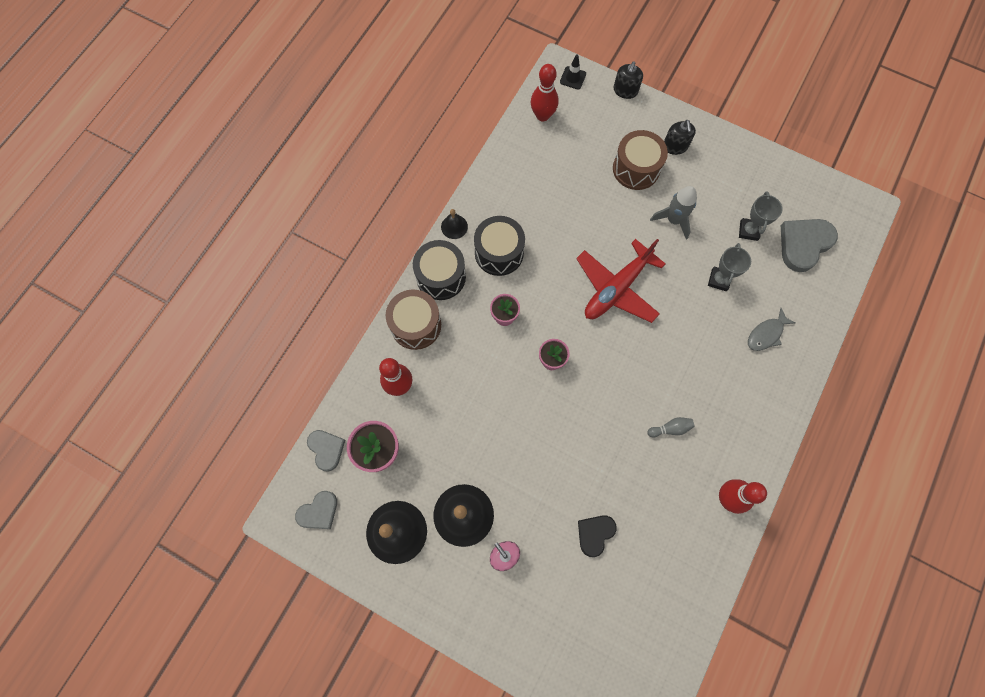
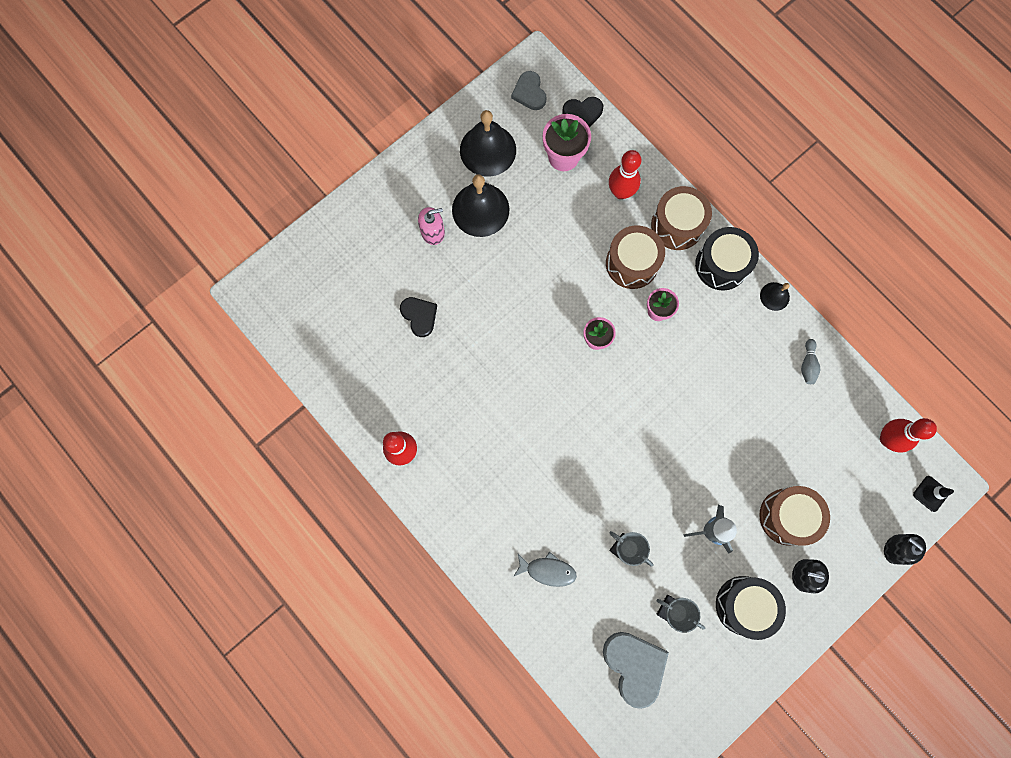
camera: 110 degrees right, 5 degrees up
grey heart [307,430,345,472] -> black heart [562,97,603,128]
black drum [474,216,525,276] -> black drum moved to [716,576,786,640]
red plane [576,239,666,323] -> none
grey bowling pin [647,417,695,438] -> grey bowling pin moved to [801,339,821,384]
grey fish [748,308,796,351] -> grey fish turned 120 degrees clockwise [513,551,577,587]
none -> brown drum [606,225,665,289]

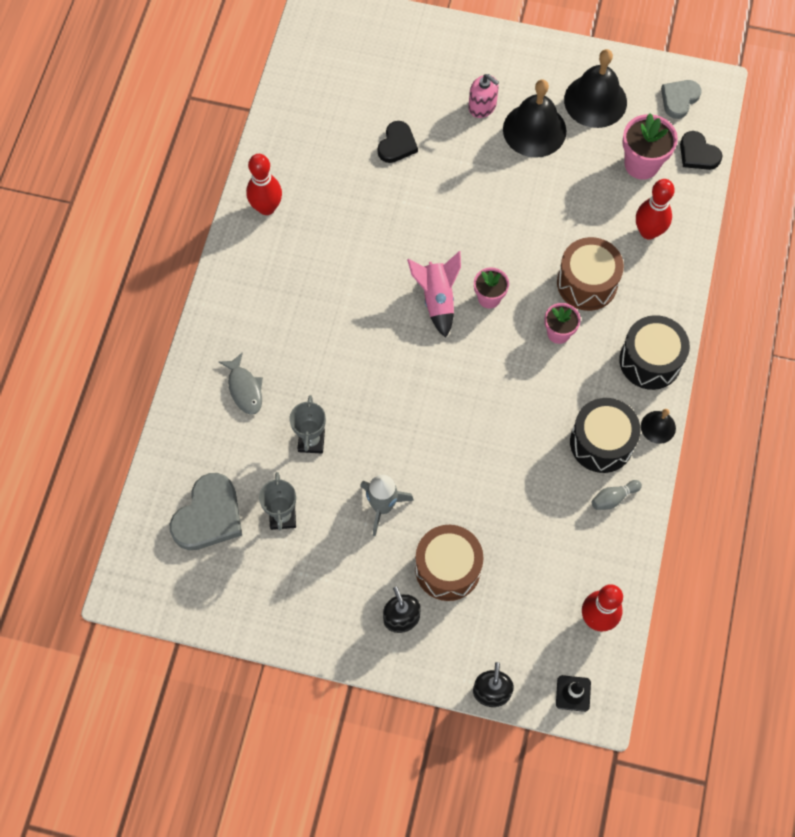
camera: 55 degrees right, 10 degrees down
brown drum [651,186,712,250] -> none
black drum [716,576,786,640] -> black drum moved to [570,398,641,473]
none -> pink rocket [407,251,461,338]

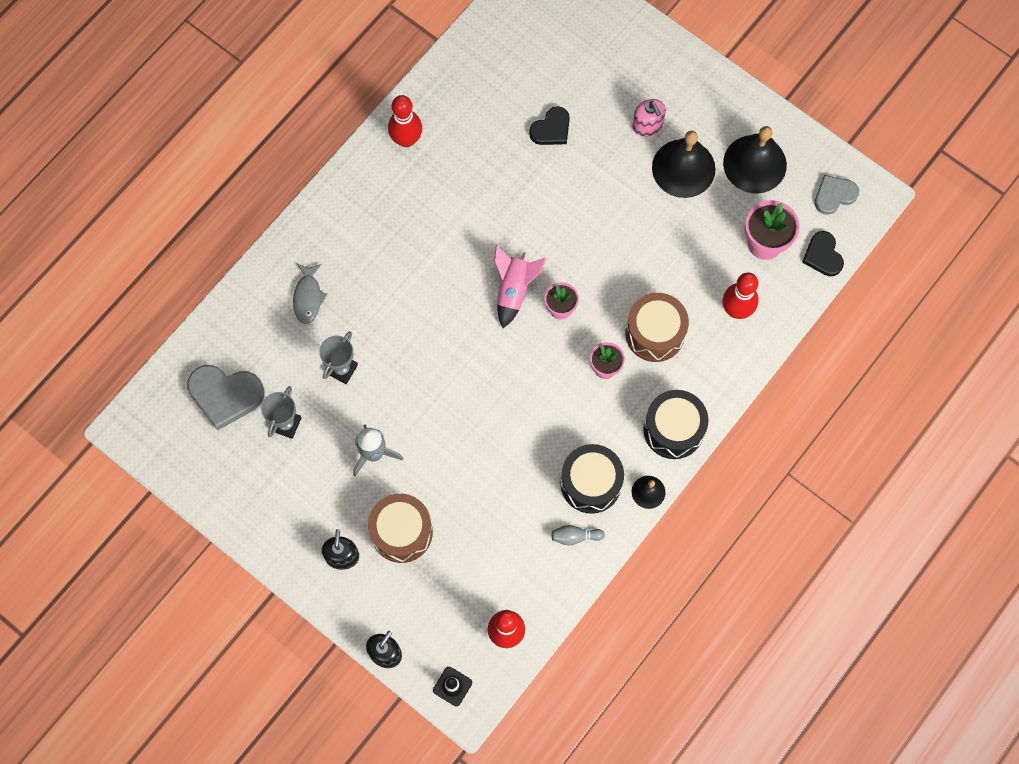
camera: 25 degrees right, 5 degrees up
grey heart [170,473,242,550] -> grey heart turned 45 degrees clockwise [187,365,265,431]

